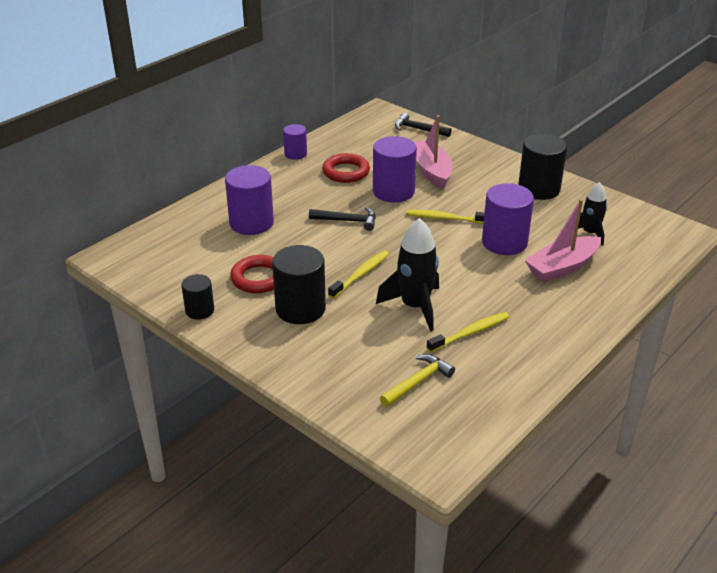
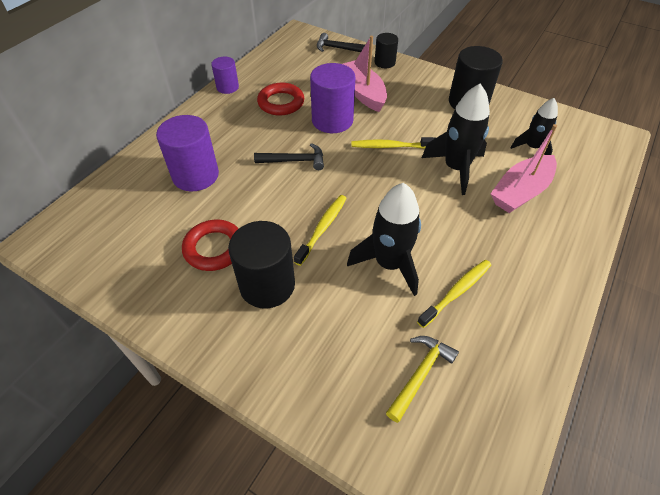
camera: 10 degrees left, 15 degrees up
black cylinder [181,274,214,320] -> black cylinder moved to [375,33,398,68]
purple cylinder [482,183,534,255] -> black rocket [422,84,490,195]

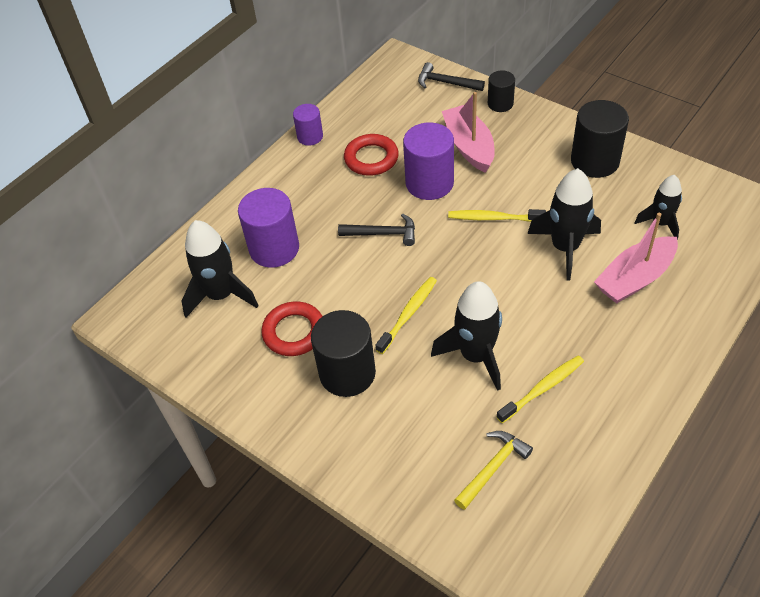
camera: 10 degrees right, 0 degrees up
none -> black rocket [182,220,259,318]

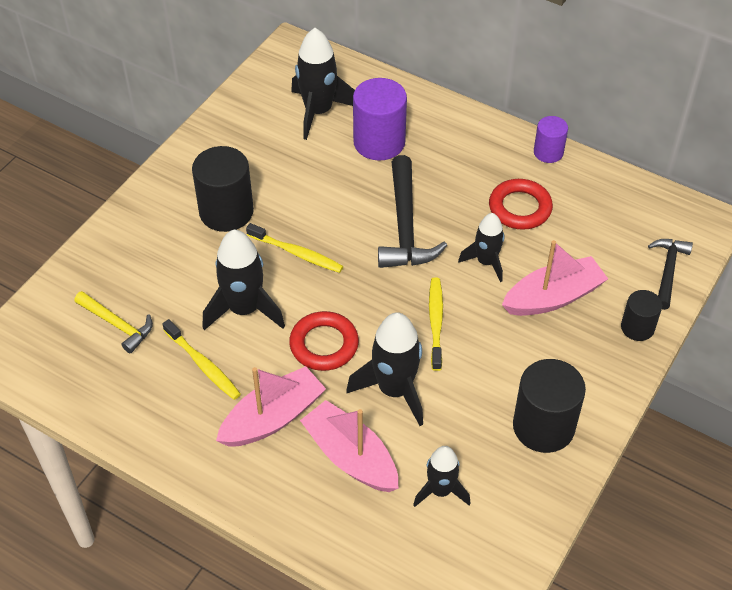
camera: 80 degrees right, 0 degrees up
red ring [261,301,323,356] -> red ring moved to [289,311,359,371]
black hammer [338,213,415,246] -> black hammer [378,155,447,268], size x1.64
purple cylinder [403,122,454,200] -> black rocket [458,213,504,282]
none -> pink boat [216,366,326,447]

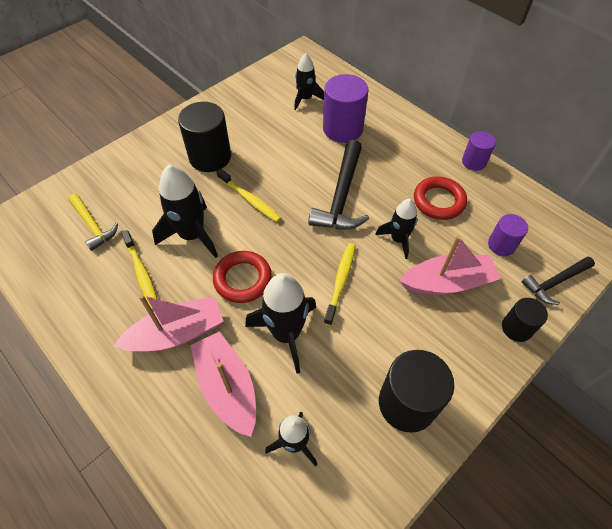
camera: 15 degrees right, 5 degrees up
black rocket [291,28,355,140] -> black rocket [294,53,324,110], size x0.63
black hammer [648,239,693,310] -> black hammer turned 150 degrees counterclockwise [522,257,595,305]
none -> purple cylinder [488,214,528,256]

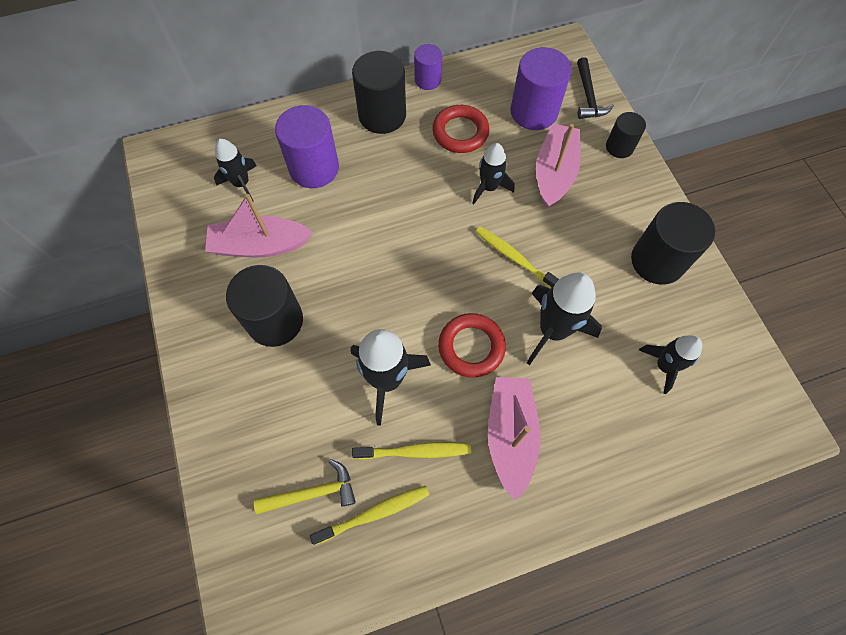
camera: 65 degrees left, 10 degrees up
pink boat [190,331,256,437] -> pink boat moved to [205,194,313,257]
yellow toothbrush [216,169,281,222] -> yellow toothbrush moved to [310,486,429,545]
black hammer [308,140,369,229] -> none
purple cylinder [488,214,528,256] -> purple cylinder [510,47,572,130], size x1.74
none -> black cylinder [352,51,406,134]

